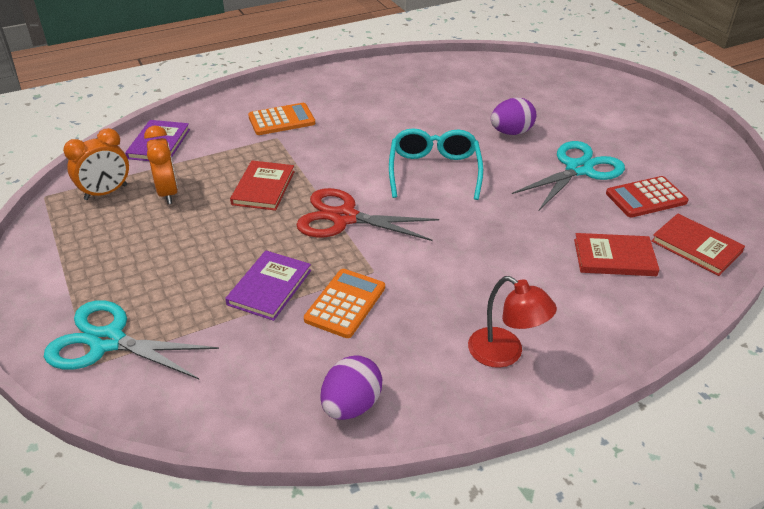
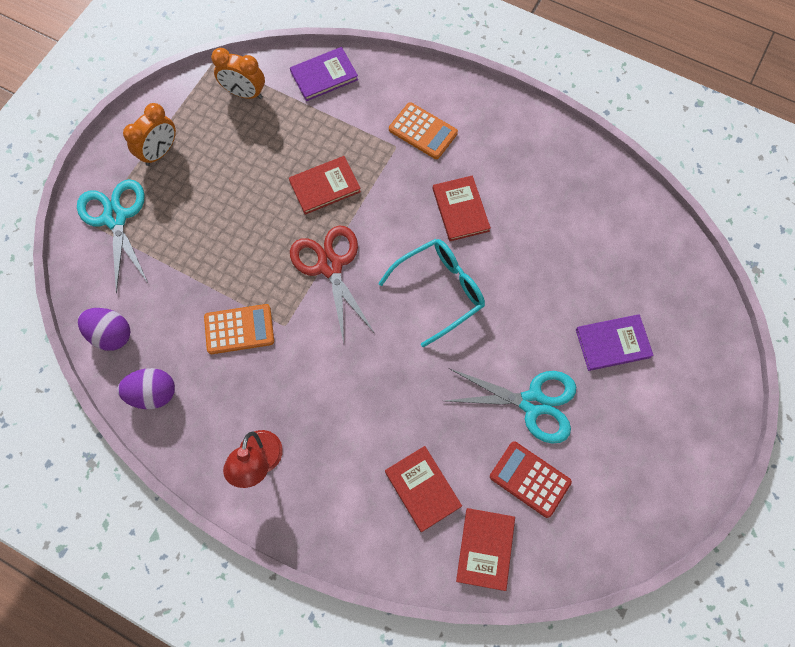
camera: 55 degrees right, 30 degrees up
orange clock [144,126,178,204] -> orange clock moved to [123,103,176,166]
purple book [225,251,311,321] -> purple book moved to [576,314,654,371]
purple egg [491,98,536,135] -> purple egg moved to [78,308,131,350]
none -> red book [433,176,491,241]

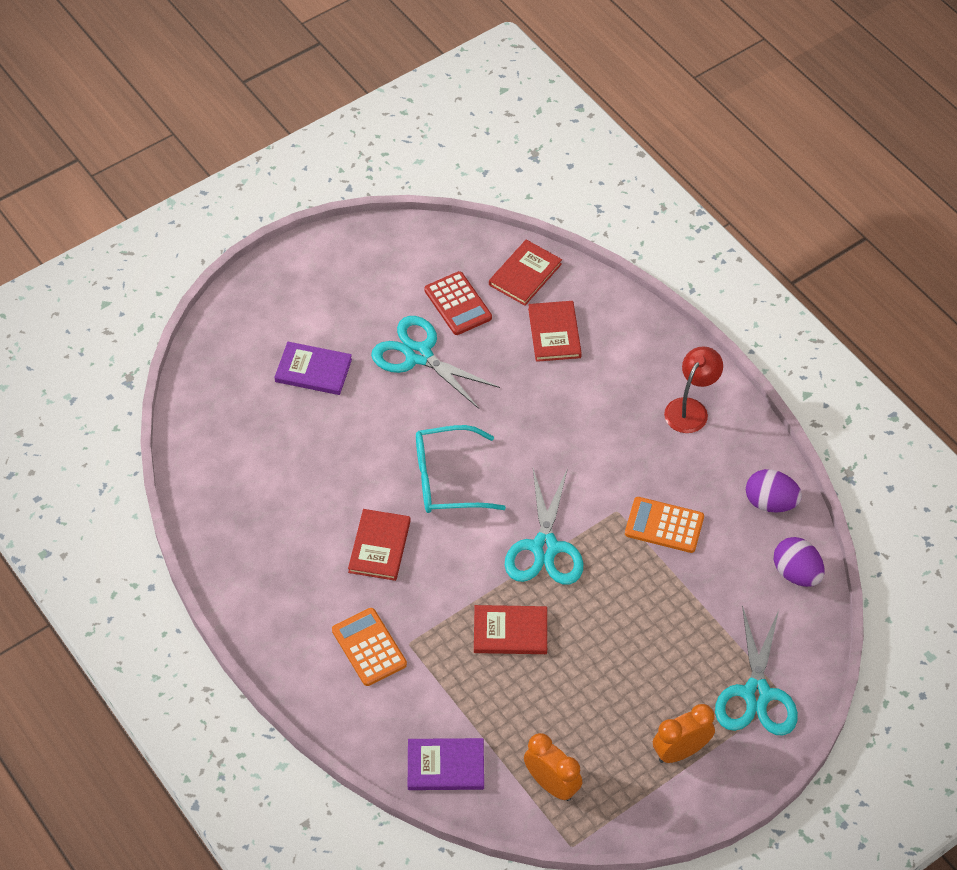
camera: 155 degrees left, 15 degrees down
red scissors [290,225,374,343] -> turquoise scissors [505,468,583,585]

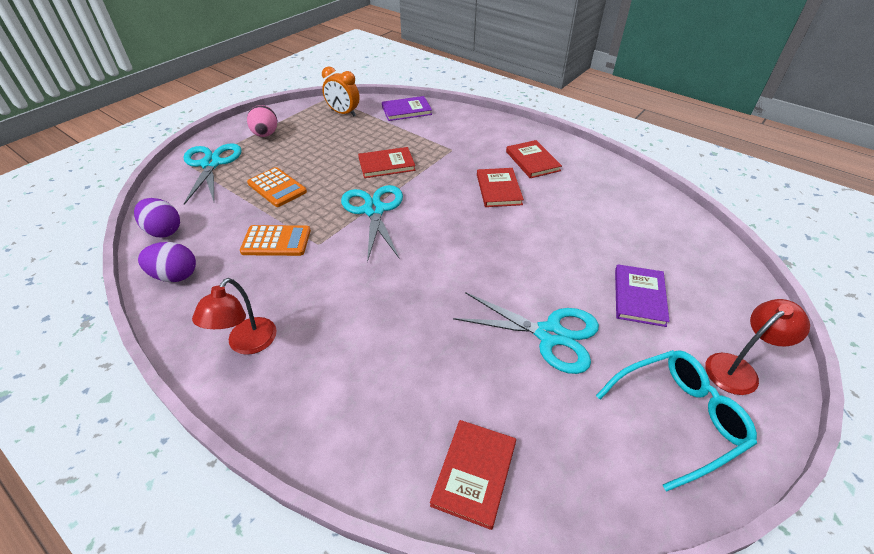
camera: 165 degrees right, 10 degrees down
purple book [275,342,352,395] -> purple book turned 75 degrees counterclockwise [615,264,670,327]
orange calculator [332,608,407,686] -> orange calculator moved to [247,167,307,207]
turquoise glasses [416,425,506,513] -> turquoise glasses moved to [596,350,757,491]
red calculator [424,271,492,335] -> none
red book [528,301,582,362] -> red book moved to [506,140,562,178]
orange clock [653,704,715,763] -> pink egg [247,105,277,137]
none -> red lamp [705,299,810,395]

